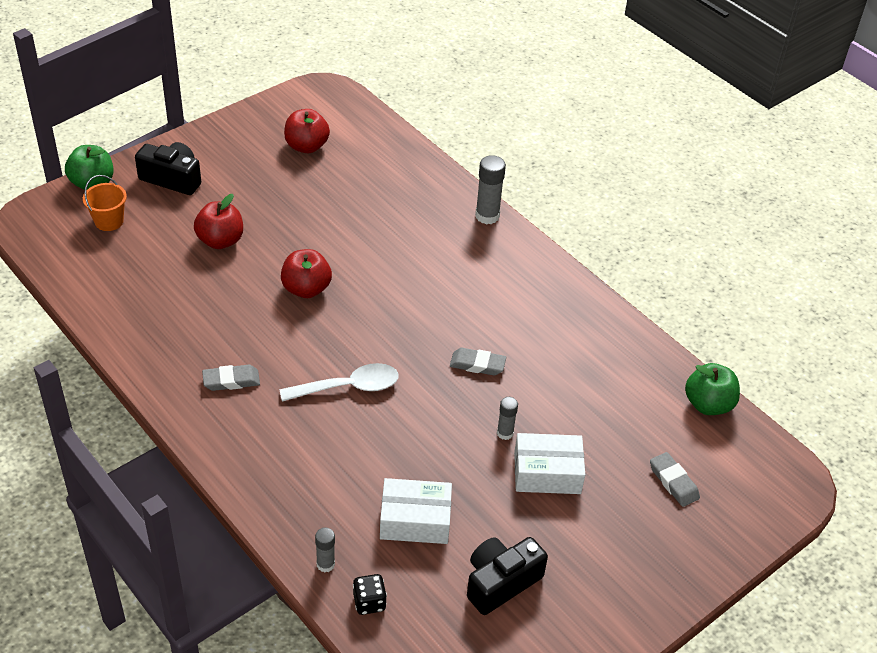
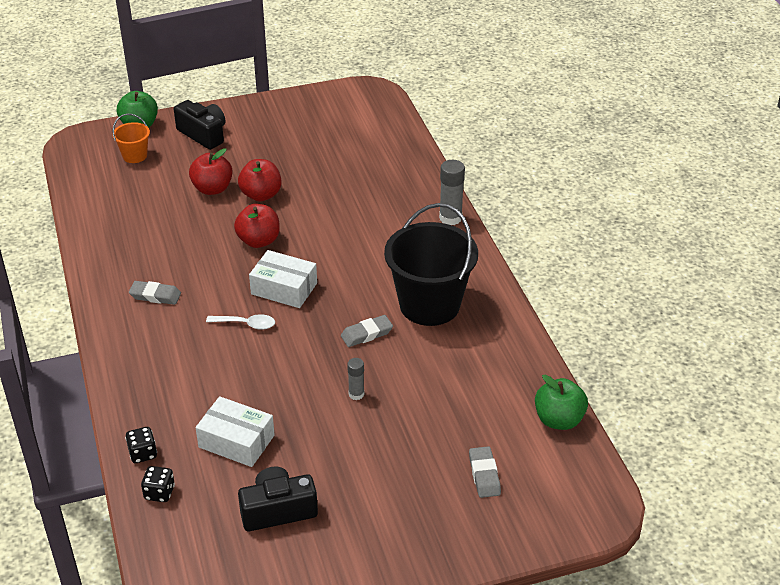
camera: 25 degrees right, 5 degrees down
white spoon [279,363,399,402] -> white spoon [206,314,275,330], size x0.65
red apple [284,109,330,153] -> red apple moved to [238,159,282,202]
grey glue stick [315,528,335,572] -> black dice [125,427,157,463]
grey eraser [450,348,506,376] -> grey eraser turned 60 degrees counterclockwise [341,315,393,347]
white box [514,433,585,494] -> white box moved to [249,250,317,308]
none -> black bucket [384,203,478,326]

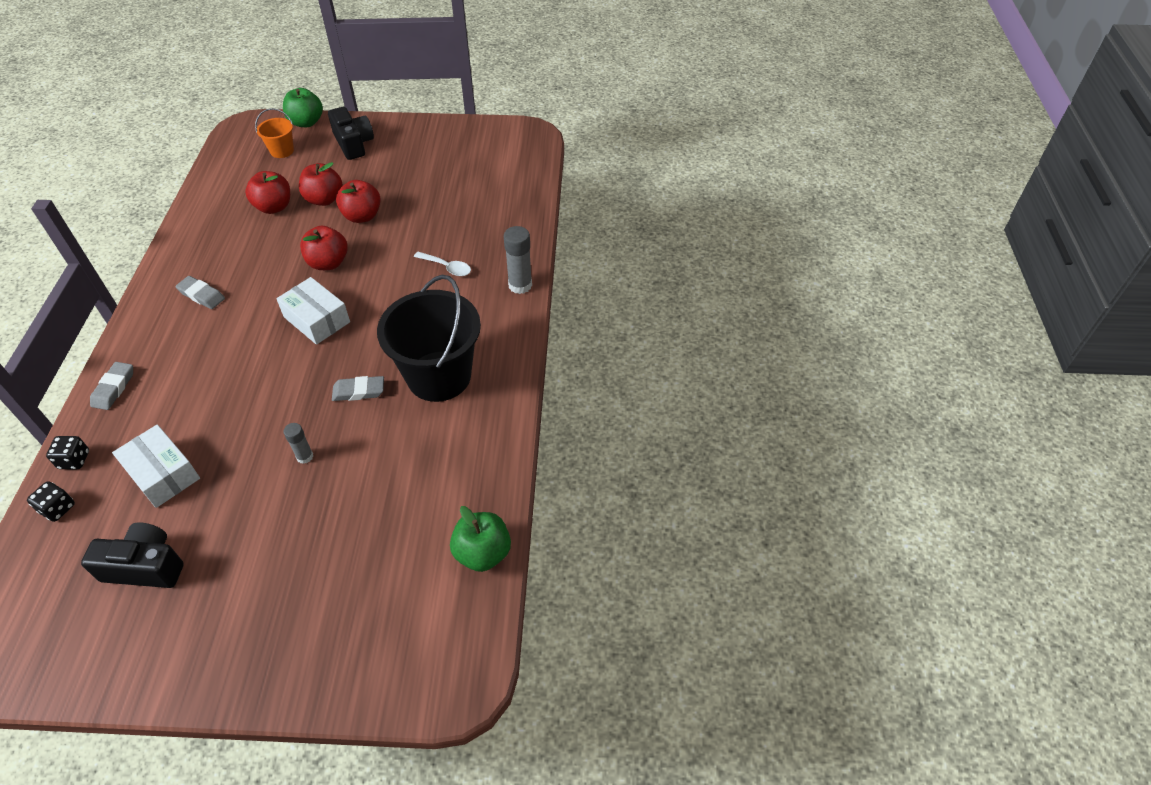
camera: 20 degrees right, 10 degrees up
white spoon [206,314,275,330] -> white spoon moved to [414,252,471,276]
grey eraser [469,446,501,498] -> grey eraser moved to [90,362,133,410]
none -> red apple [245,171,290,214]

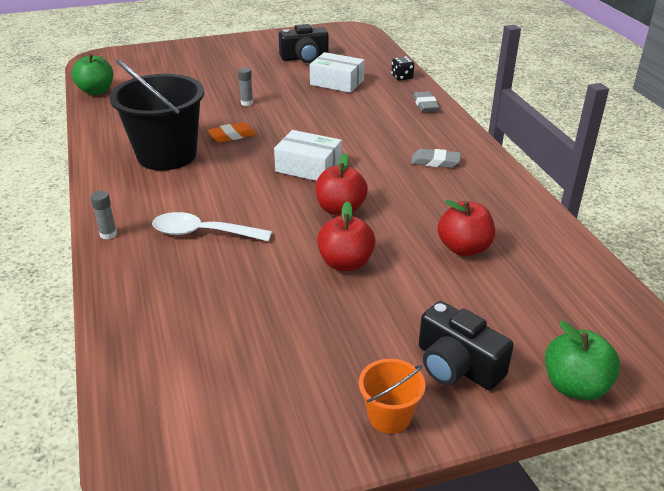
camera: 160 degrees right, 15 degrees down
black dice [27,481,75,522] -> none
orange bucket [255,108,294,158] -> orange bucket moved to [359,359,426,434]
red apple [299,162,343,206] -> none
grey eraser [332,376,384,401] -> orange eraser [207,122,256,143]
white spoon [414,252,471,276] -> white spoon [152,212,272,241], size x1.54
grey glue stick [504,226,532,294] -> grey glue stick [90,191,117,239], size x0.59

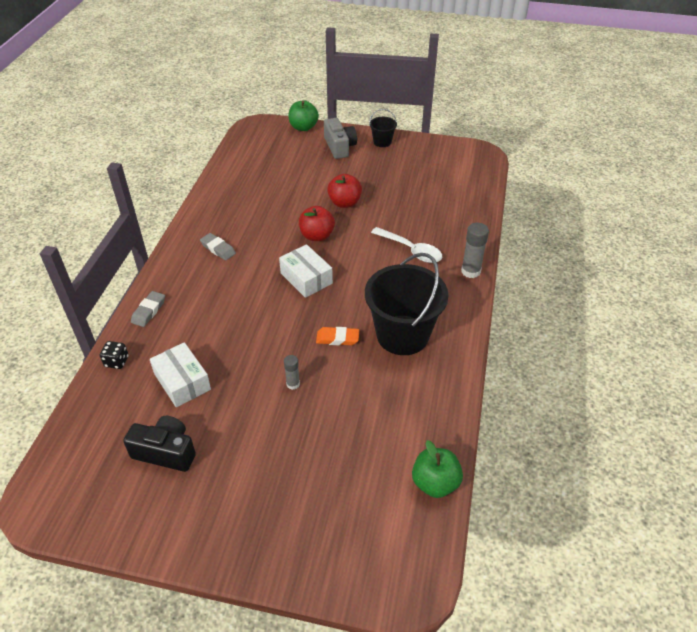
camera: 150 degrees left, 10 degrees up
grey glue stick [90,191,117,239] -> grey glue stick [461,223,489,278], size x1.68
orange bucket [359,359,426,434] -> black bucket [369,109,397,147]
black camera [419,301,514,390] -> grey camera [324,118,357,159]
red apple [438,200,495,256] -> none

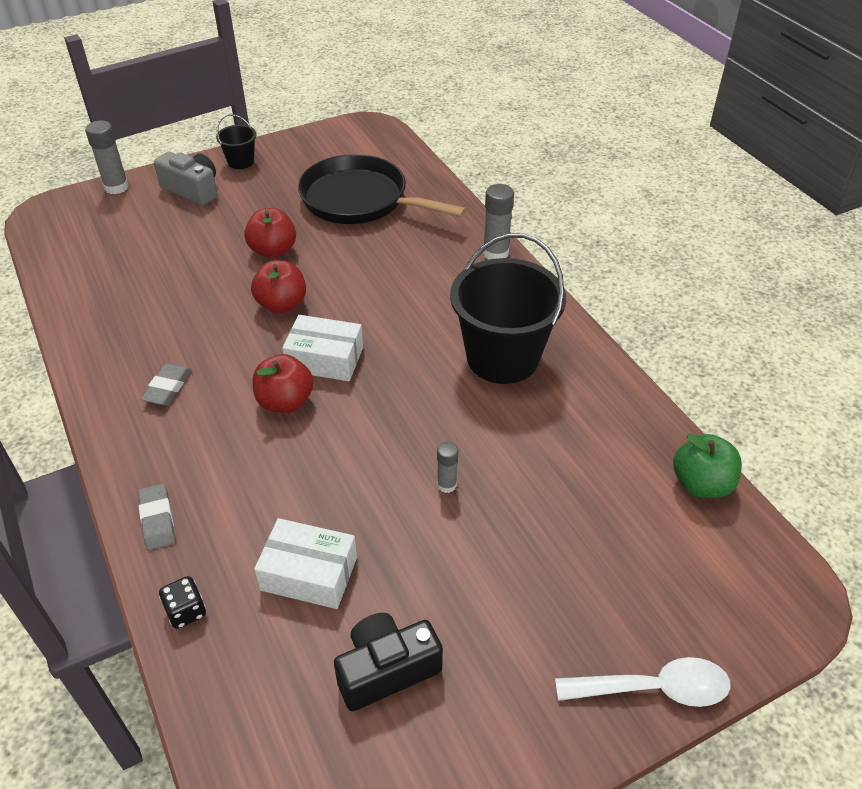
camera: 40 degrees left, 0 degrees up
grey eraser [200,233,236,260] -> grey eraser turned 75 degrees counterclockwise [141,363,191,405]
green apple [288,100,319,131] -> grey glue stick [85,120,129,194]
orange eraser [316,327,359,345] -> none
white spoon [371,227,442,263] -> white spoon moved to [555,657,731,707]
none -> red apple [253,354,314,413]
none -> black pan [298,154,466,224]

